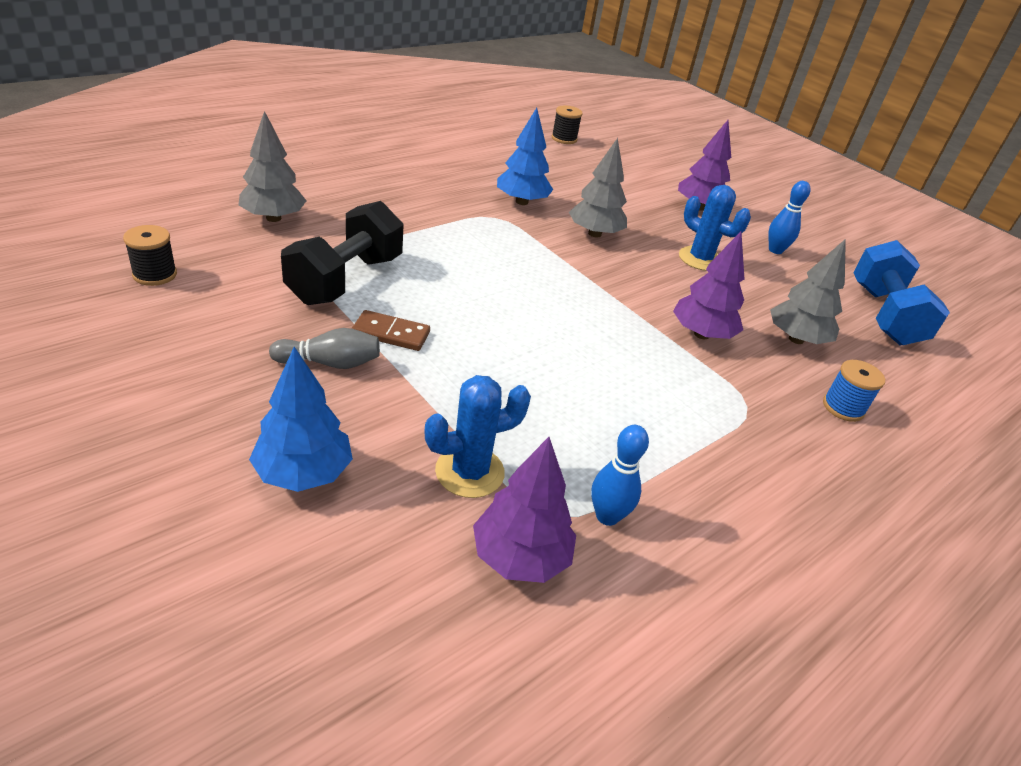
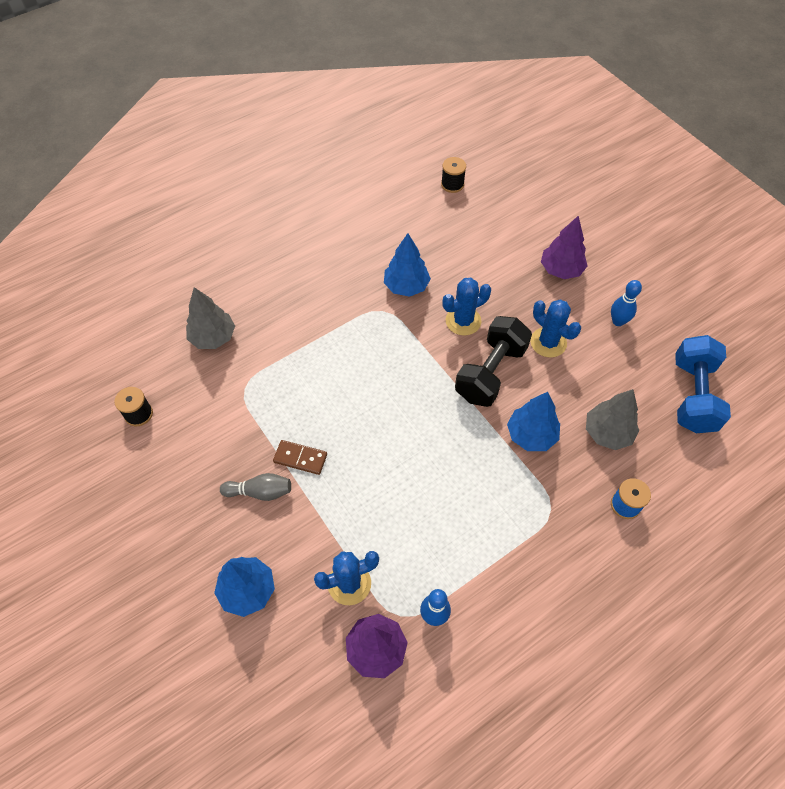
camera: 10 degrees right, 20 degrees up
black dumbbell [281,201,404,305] -> black dumbbell moved to [455,316,532,407]
grey tree [569,138,627,238] -> blue cactus [442,278,491,336]
purple tree [673,232,744,339] -> blue tree [507,392,560,451]

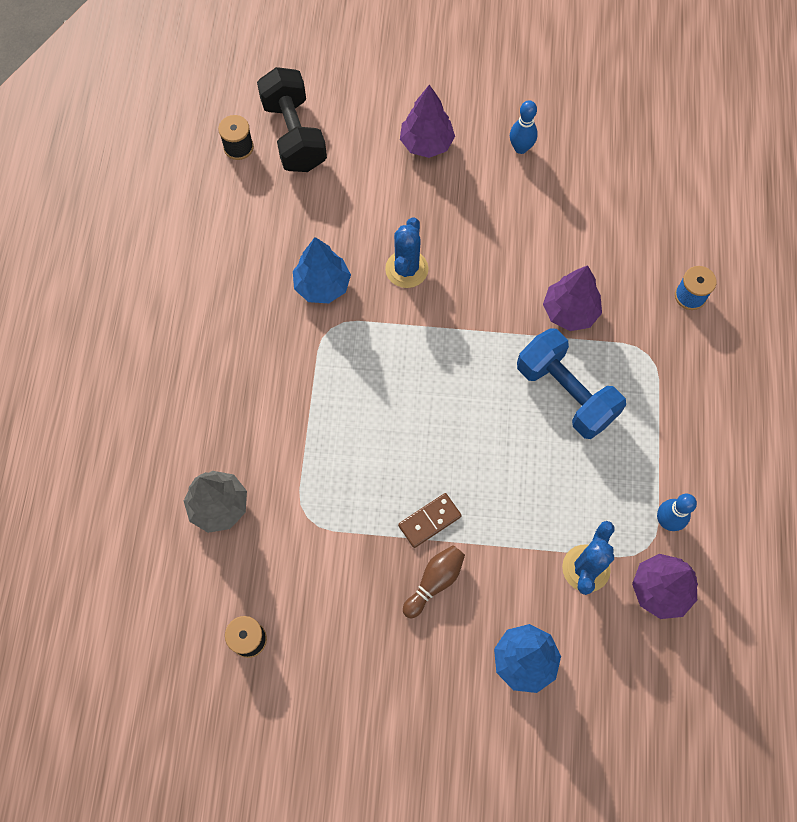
camera: 50 degrees left, 10 degrees up
grey bowling pin [220,473,291,501] -> brown bowling pin [403,545,465,618]
black dumbbell [455,316,532,407] -> black dumbbell moved to [257,67,327,172]
blue tree [507,392,560,451] -> purple tree [543,265,602,331]
blue cactus [530,299,581,358] -> none
grey tree [586,389,639,450] -> none
blue dumbbell [675,335,731,433] -> blue dumbbell moved to [517,328,626,439]

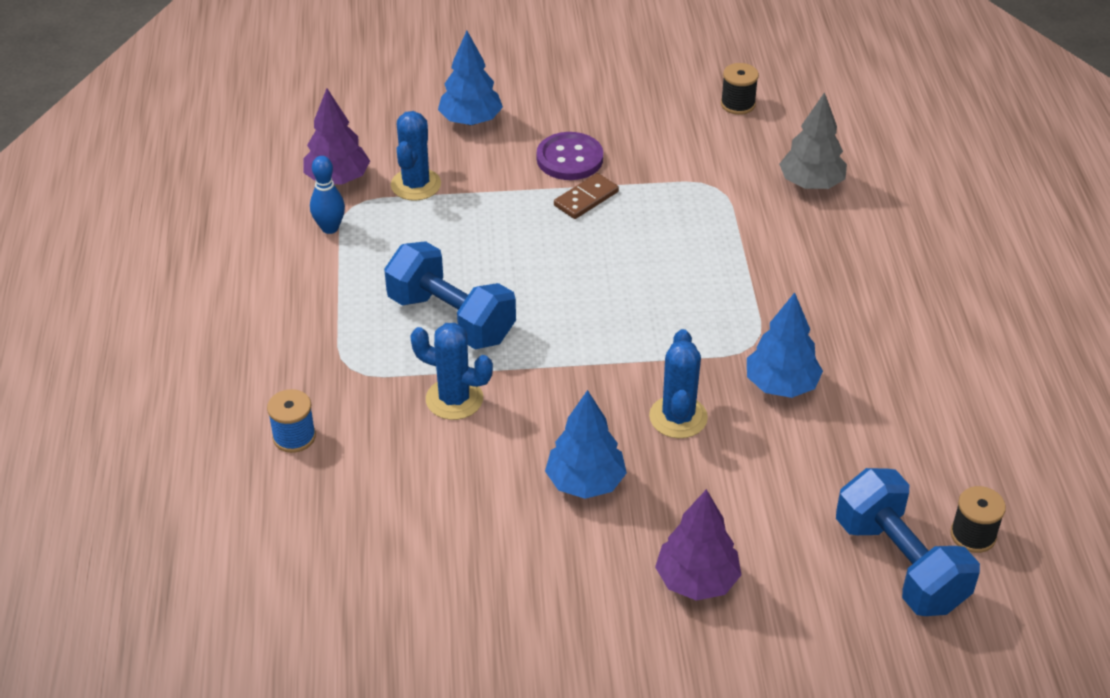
camera: 170 degrees right, 25 degrees down
black dumbbell [257,67,327,172] -> blue dumbbell [836,468,980,616]
brown bowling pin [403,545,465,618] -> purple button [537,132,603,180]
blue bowling pin [510,100,538,154] -> none
purple tree [543,265,602,331] -> blue cactus [410,323,493,420]
none -> blue tree [545,390,627,499]

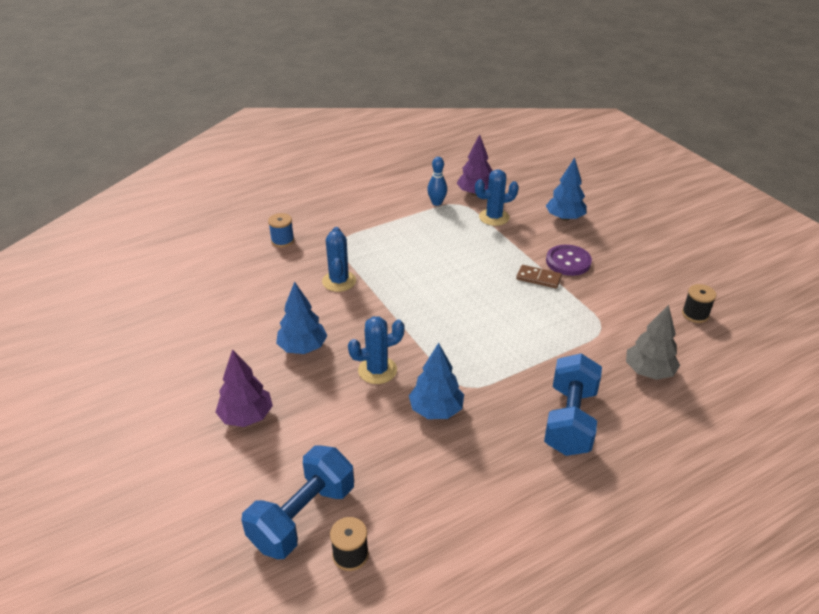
camera: 65 degrees right, 5 degrees down
blue dumbbell [384,241,516,349] -> blue dumbbell moved to [544,353,602,456]

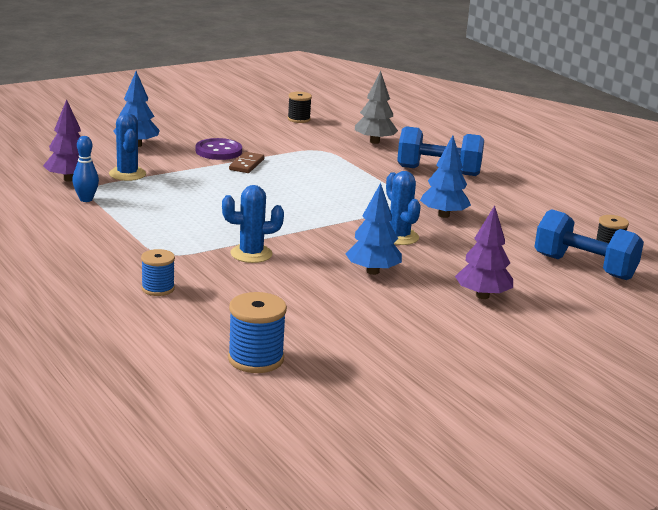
camera: 95 degrees left, 15 degrees down
none -> blue spool [228,292,287,373]

